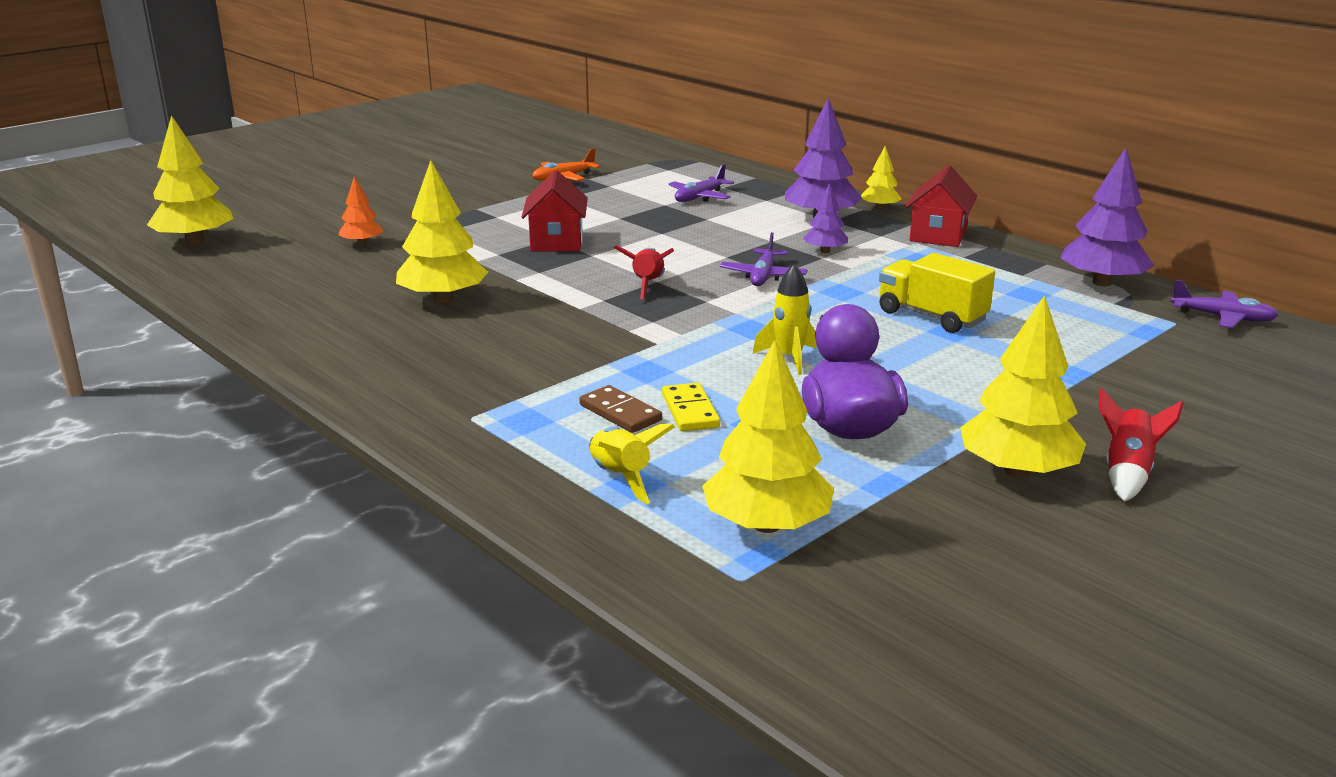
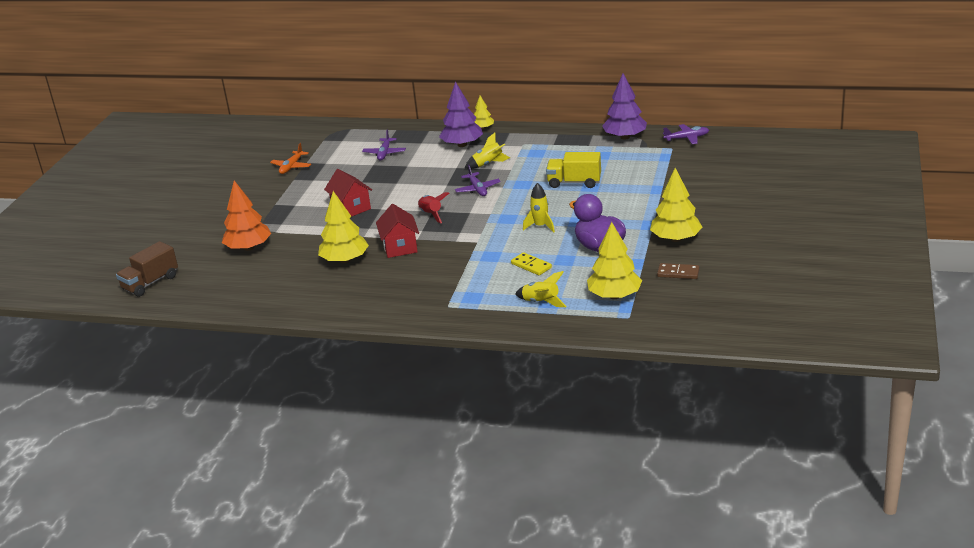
camera: 30 degrees left, 5 degrees up
yellow tree [147,115,234,245] -> brown truck [116,241,178,297]
orange tree [339,177,384,245] -> orange tree [222,180,271,251], size x1.84
brown domino [579,385,662,433] -> brown domino moved to [657,263,700,279]
purple tree [803,183,848,253] -> yellow rocket [465,133,510,169]
red house [906,165,977,247] -> red house moved to [376,204,419,258]
red rocket [1099,388,1184,502] -> none

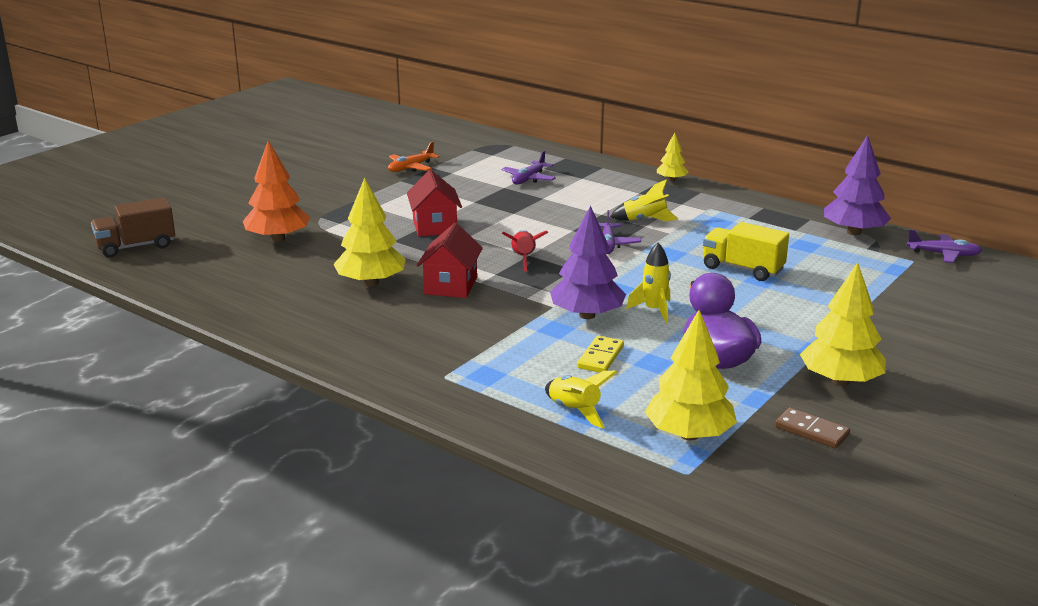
camera: 20 degrees right, 5 degrees down
purple tree [439,81,483,147] -> purple tree moved to [550,205,626,319]
yellow domino [511,252,552,275] -> yellow domino turned 45 degrees clockwise [577,336,624,372]

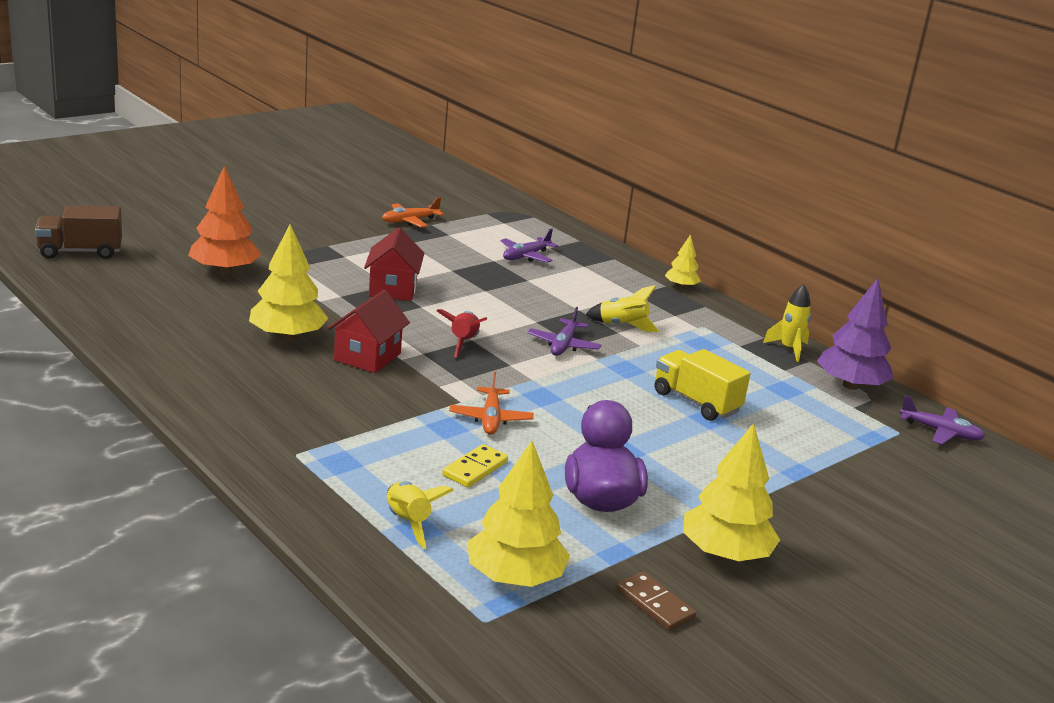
camera: 10 degrees right, 0 degrees up
purple tree [550,205,626,319] -> orange plane [449,372,534,435]
yellow rocket [626,243,671,323] -> yellow rocket moved to [763,284,811,362]

